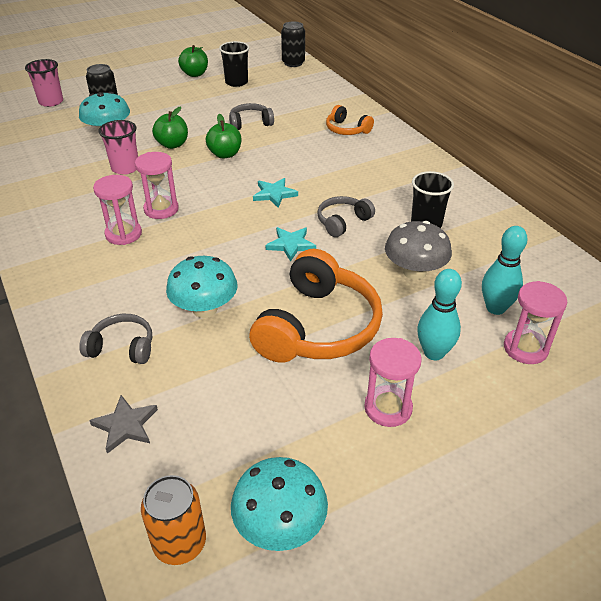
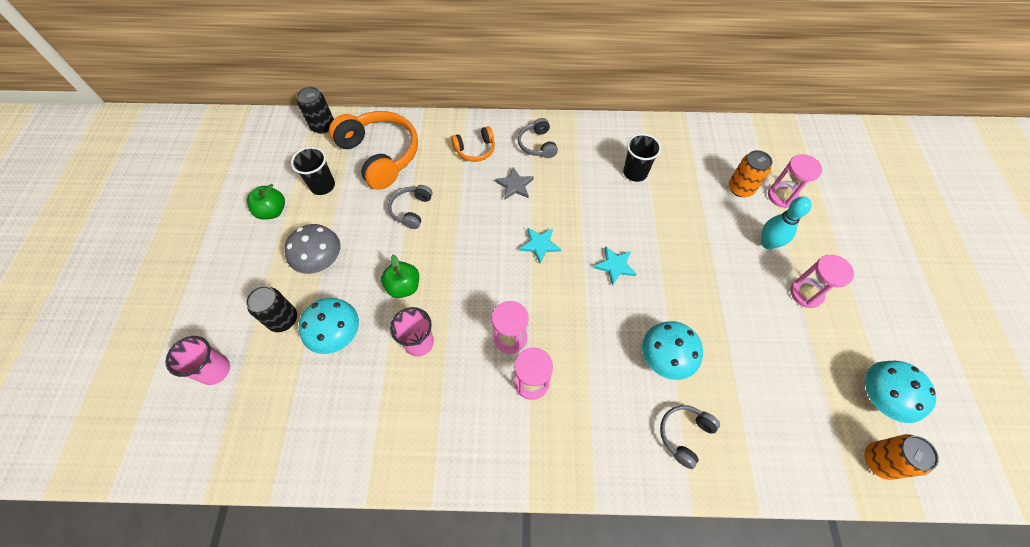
camera: 60 degrees left, 20 degrees up
grey star [89,395,158,454] -> grey star moved to [495,167,534,200]
green apple [206,114,241,159] -> none
orange headphones [249,249,383,363] -> orange headphones moved to [329,111,418,190]
grey headphones [317,196,375,237] -> grey headphones moved to [518,118,558,158]
grey mushroom [385,221,452,280] -> grey mushroom moved to [284,224,340,274]
turquoise bowling pin [482,226,528,315] -> orange can [729,150,772,197]

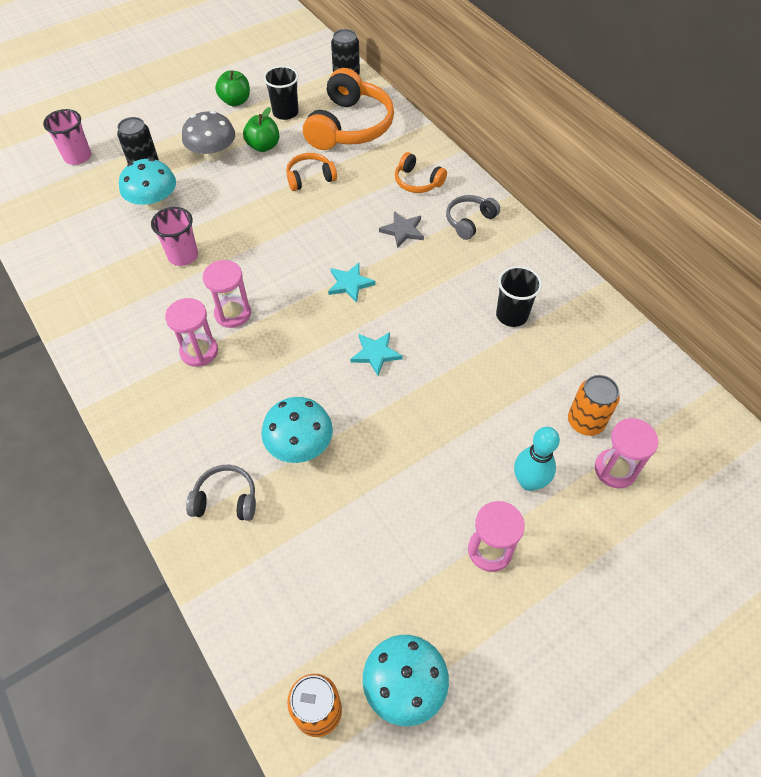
camera: 55 degrees right, 5 degrees down
green apple [381,255,419,298] -> green apple moved to [243,107,279,152]
grey headphones [388,185,433,229] -> orange headphones [286,153,337,191]

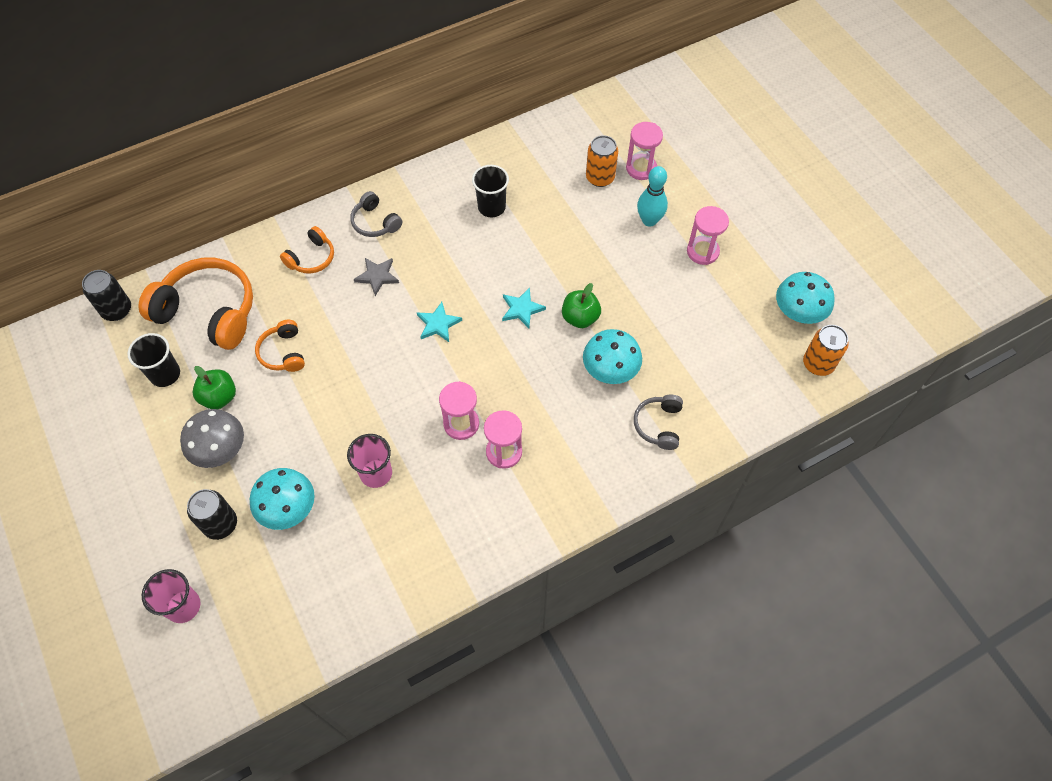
camera: 85 degrees left, 5 degrees up
green apple [215,70,250,106] -> green apple moved to [562,283,601,328]

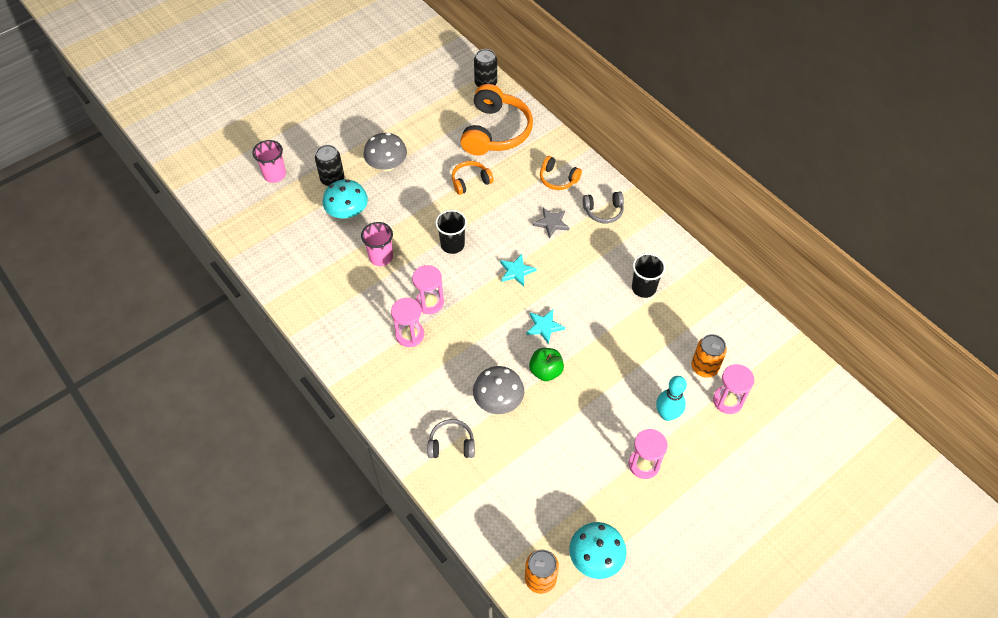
camera: 80 degrees right, 5 degrees down
black cup [127,333,180,387] -> black cup moved to [435,210,467,254]
green apple [192,366,236,409] -> none
grey headphones [351,191,402,237] -> grey headphones turned 135 degrees counterclockwise [583,192,624,223]
turquoise mushroom [583,329,642,384] -> grey mushroom [473,366,524,414]

